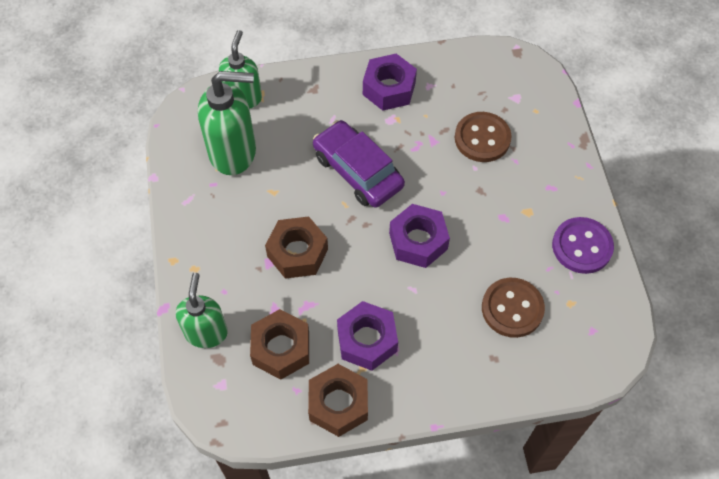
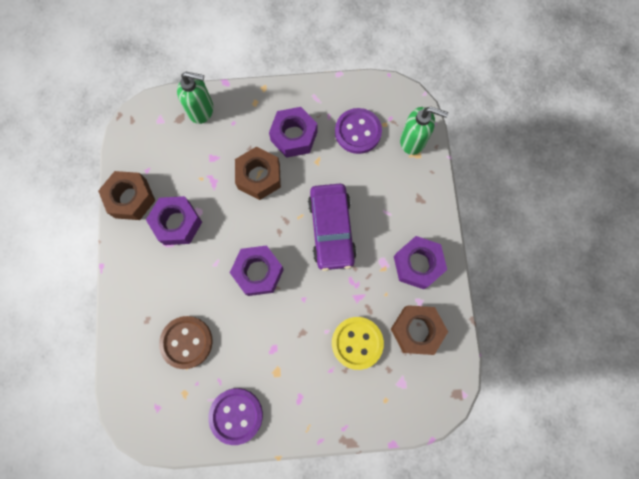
camera: 95 degrees right, 15 degrees up
green soap dispenser [198,71,256,175] -> purple button [335,108,382,154]
brown nut [250,309,309,380] -> brown nut moved to [391,305,448,355]
purple car [313,120,405,208] -> purple car turned 120 degrees clockwise [308,184,357,271]
brown button [455,112,511,162] -> yellow button [332,317,384,370]
none -> purple nut [269,107,317,158]

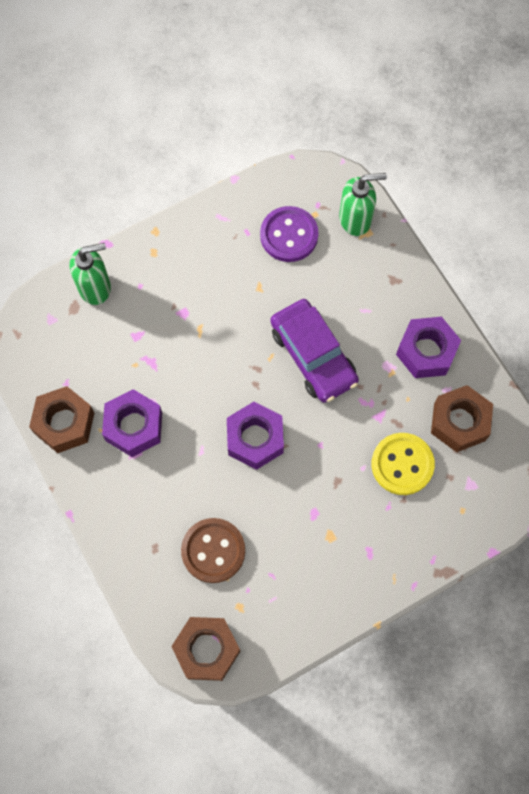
camera: 25 degrees left, 5 degrees down
purple button [208,388,263,445] -> none
brown nut [235,147,281,200] -> brown nut moved to [171,617,240,681]
purple nut [269,107,317,158] -> none

